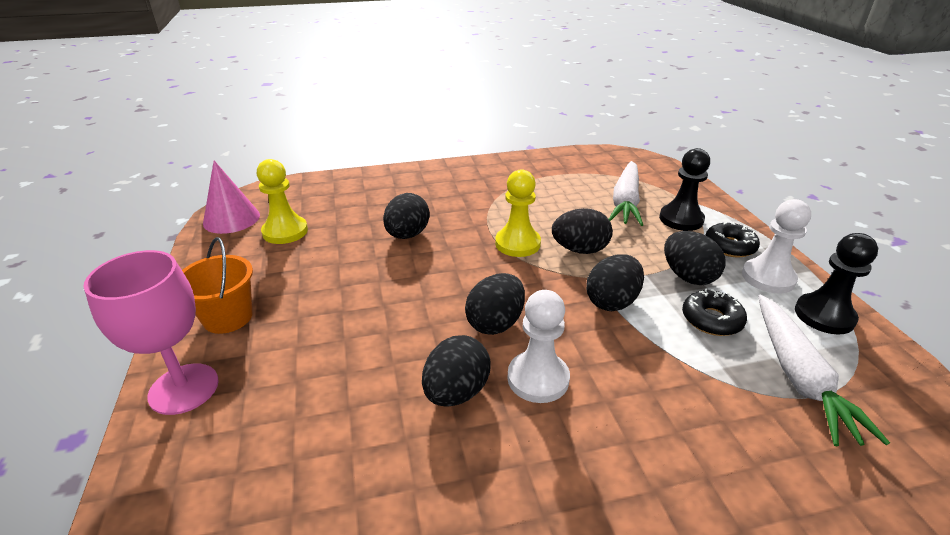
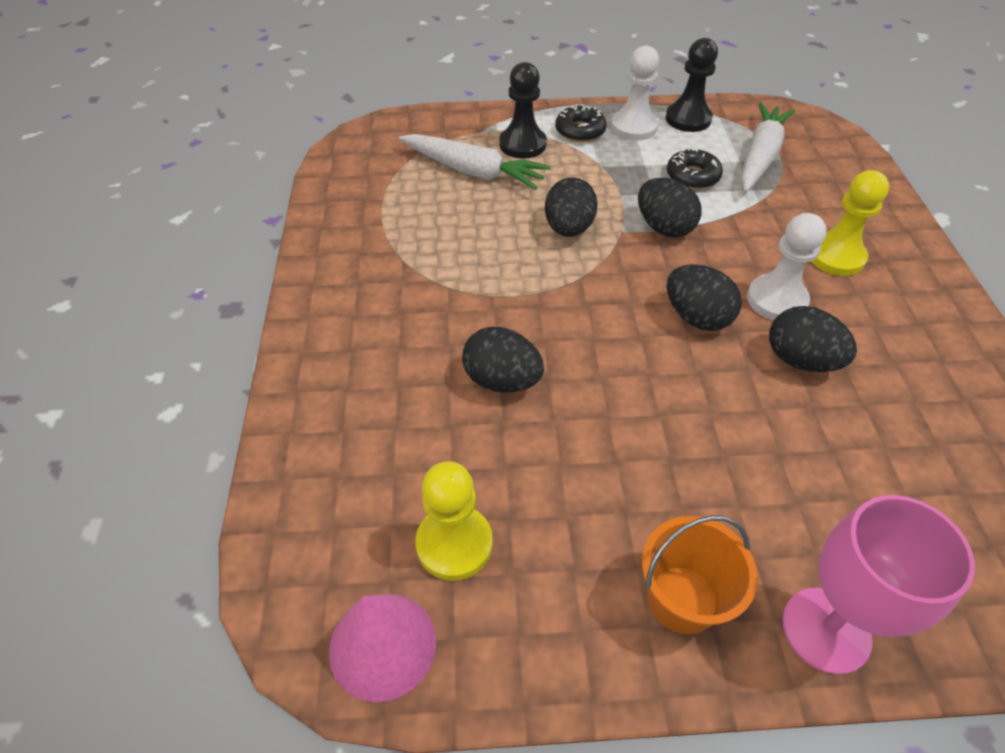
camera: 80 degrees left, 15 degrees up
yellow pawn [495,169,541,257] -> yellow pawn moved to [811,170,889,276]
black egg [664,231,726,285] -> none
white carrot [758,295,890,446] -> white carrot turned 75 degrees counterclockwise [741,103,796,192]

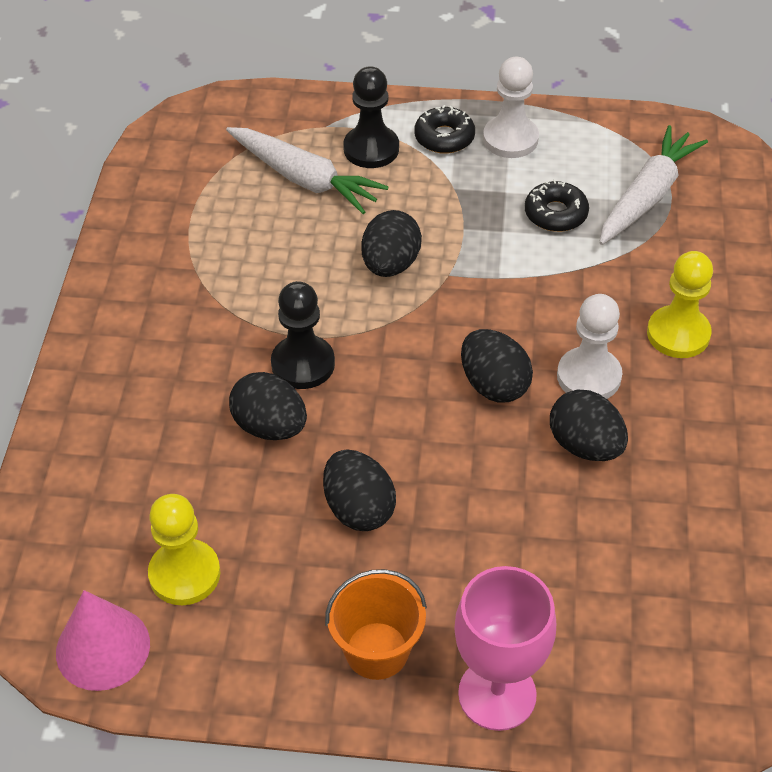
camera: 10 degrees right, 0 degrees up
black egg [638,178,702,238] -> black egg moved to [323,450,396,531]
black pawn [666,38,718,132] -> black pawn moved to [271,281,335,389]

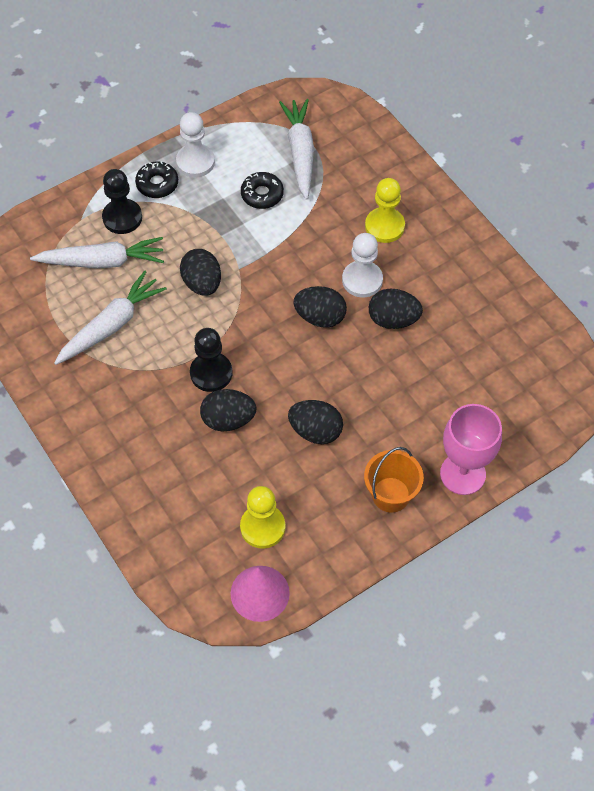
camera: 40 degrees left, 10 degrees up
none -> white carrot [54,271,167,365]

